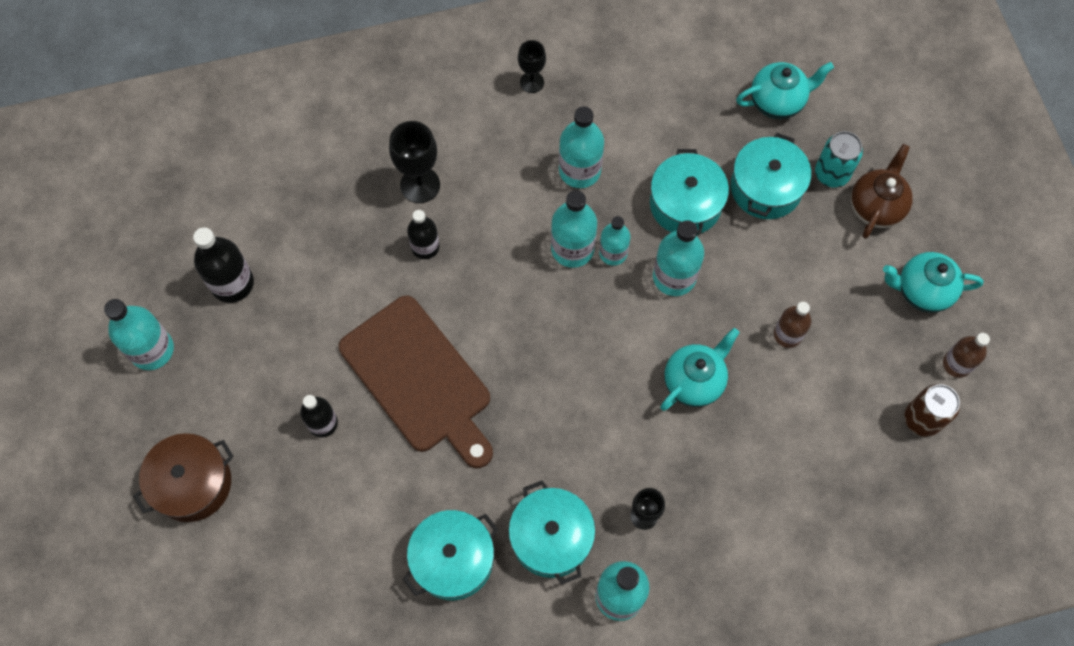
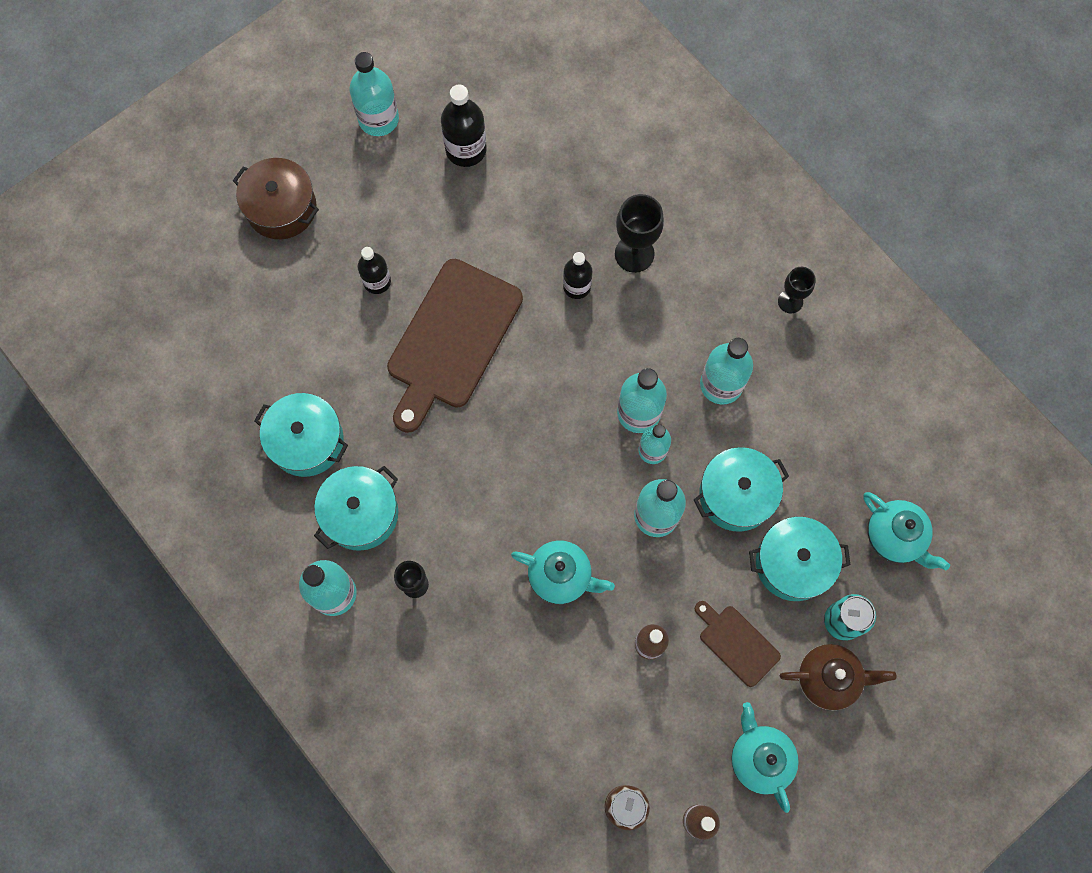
camera: 65 degrees right, 5 degrees up
none -> brown cutting board [695,601,781,687]

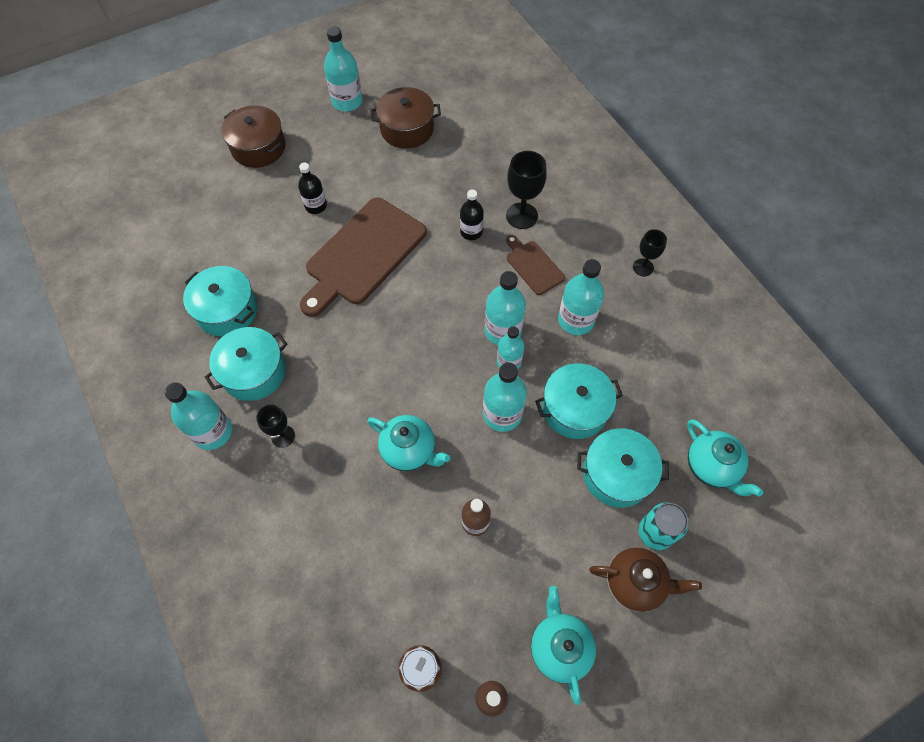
camera: 10 degrees right, 10 degrees down
black bottle [441,85,487,167] -> brown pot [370,87,441,149]
brown cutting board [695,601,781,687] -> brown cutting board moved to [506,235,565,295]

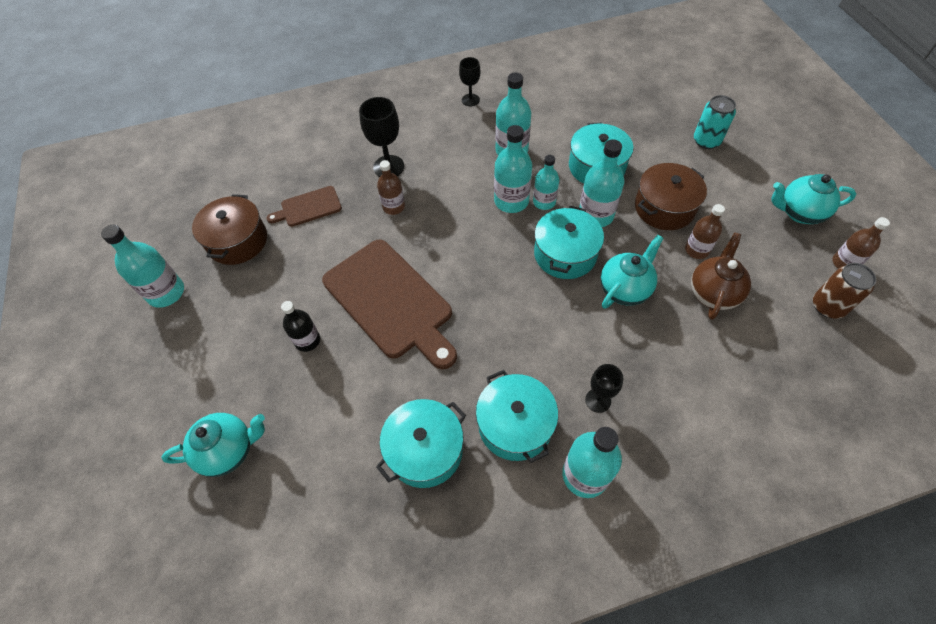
camera: 75 degrees left, 5 degrees down
brown pot [221,105,285,168] -> brown pot moved to [635,163,707,230]
black bottle [460,189,484,240] -> brown bottle [377,160,405,215]
brown cutting board [506,235,565,295] -> brown cutting board moved to [267,186,342,227]
turquoise pot [577,428,669,508] -> turquoise pot moved to [534,206,604,279]
brown teapot [589,547,702,612] -> brown teapot moved to [691,232,751,320]
turquoise teapot [687,419,763,497] -> turquoise teapot moved to [161,413,265,477]

